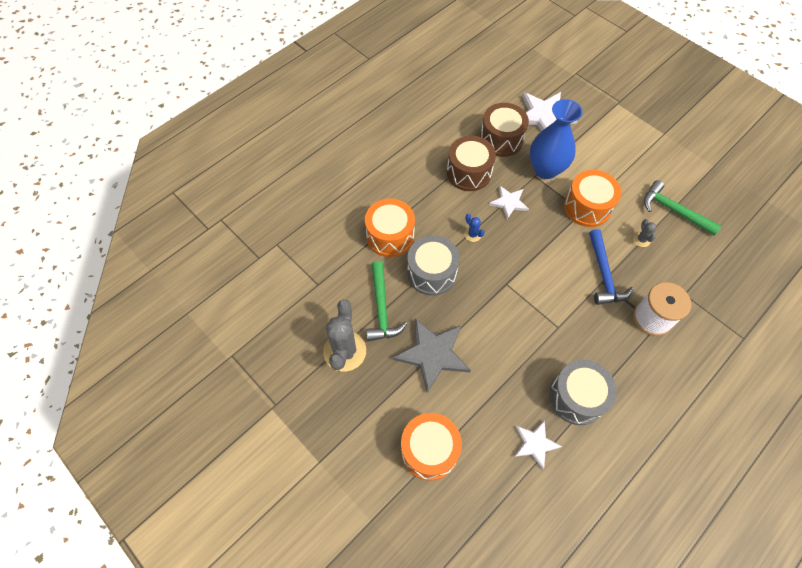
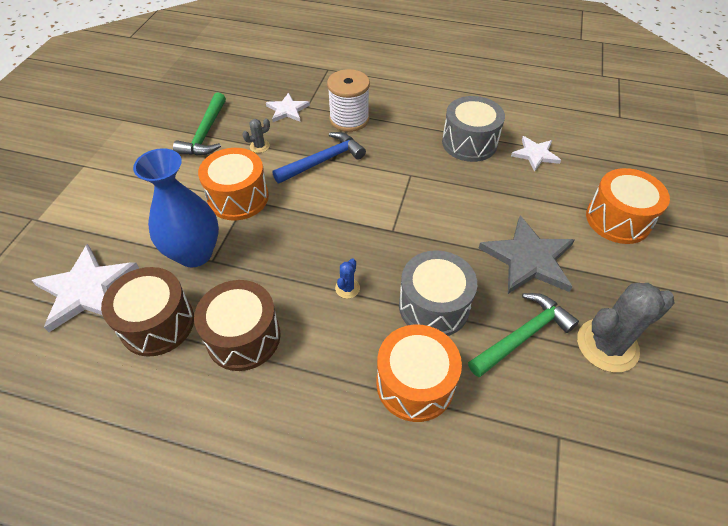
camera: 120 degrees left, 10 degrees down
white star [489,185,529,219] -> white star moved to [266,93,310,122]

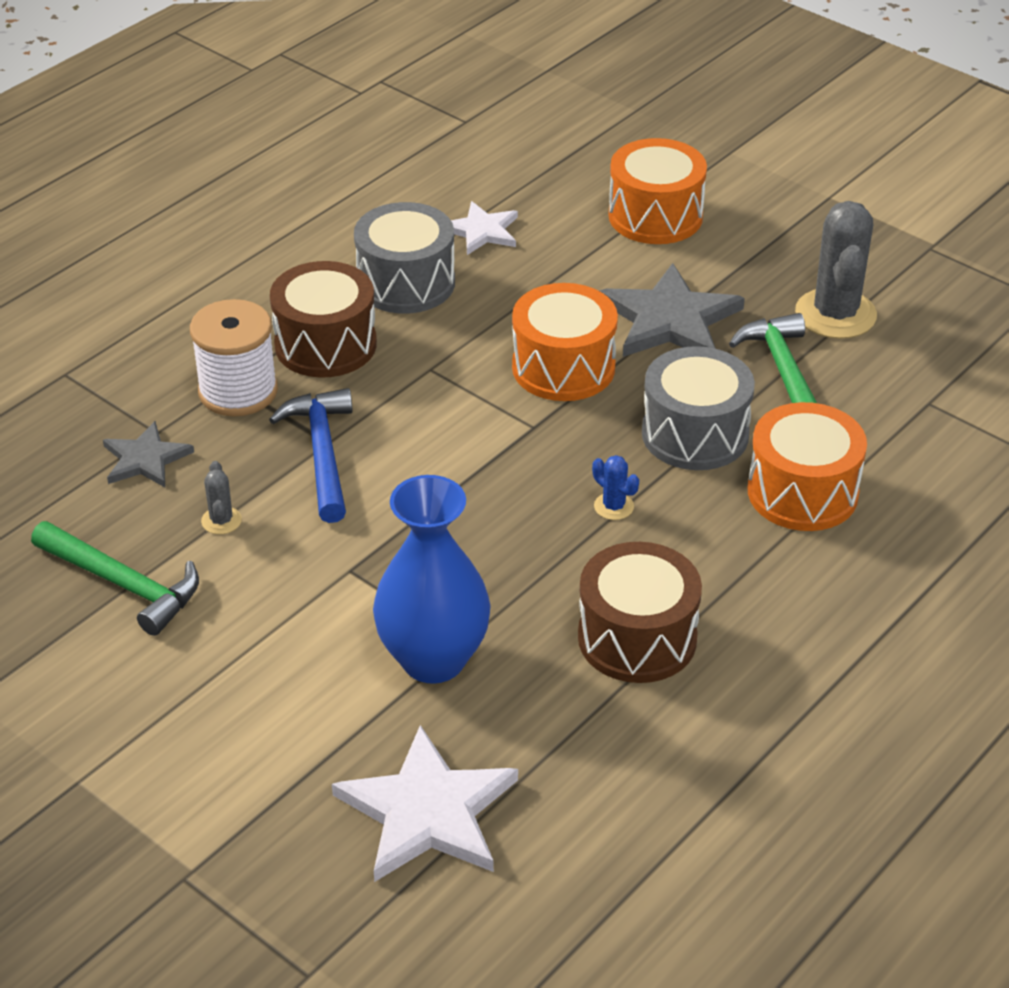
camera: 65 degrees left, 10 degrees down
brown drum [101,267,194,357] -> brown drum moved to [270,261,377,377]
orange drum [198,148,269,221] -> orange drum moved to [512,283,618,401]
white star [266,93,310,122] -> grey star [103,421,194,487]

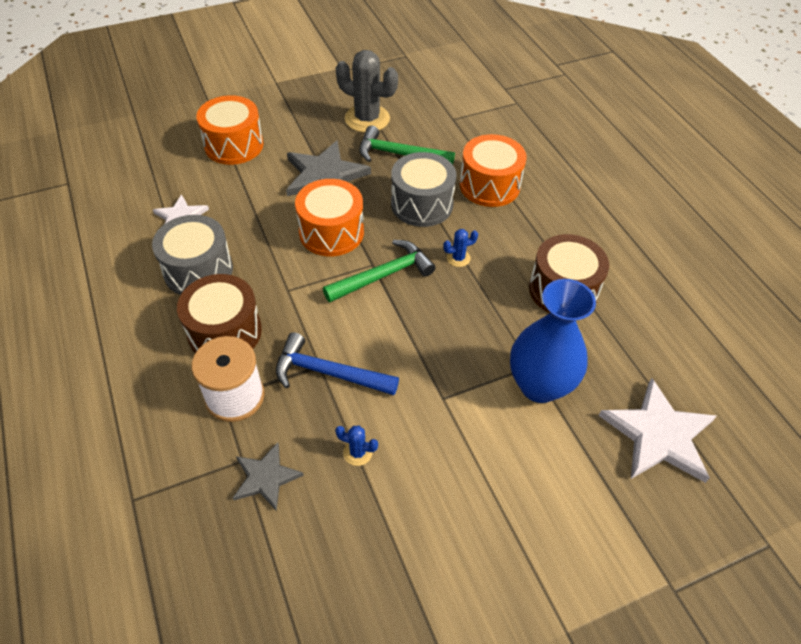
camera: 65 degrees left, 10 degrees up
green hammer [31,521,199,636] -> green hammer moved to [323,240,436,302]
grey cactus [201,461,242,534] -> blue cactus [335,425,378,466]

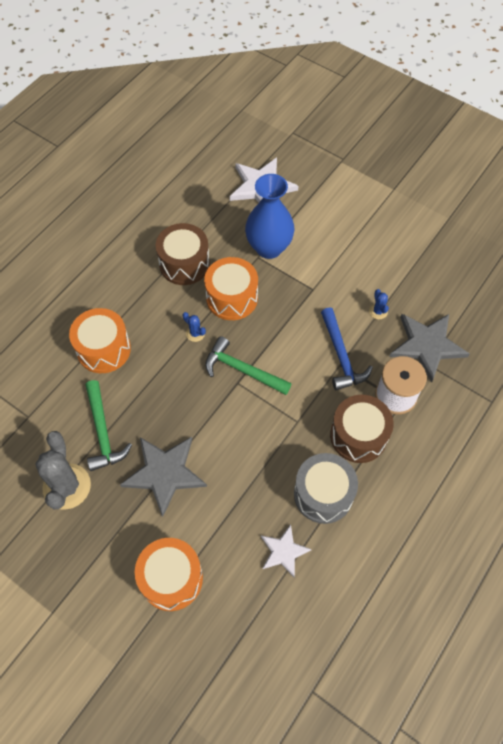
camera: 120 degrees left, 10 degrees up
grey star [233,442,304,511] -> grey star [389,314,470,383], size x1.71
orange drum [295,179,364,256] -> orange drum moved to [204,257,258,320]
grey drum [391,152,456,227] -> none

